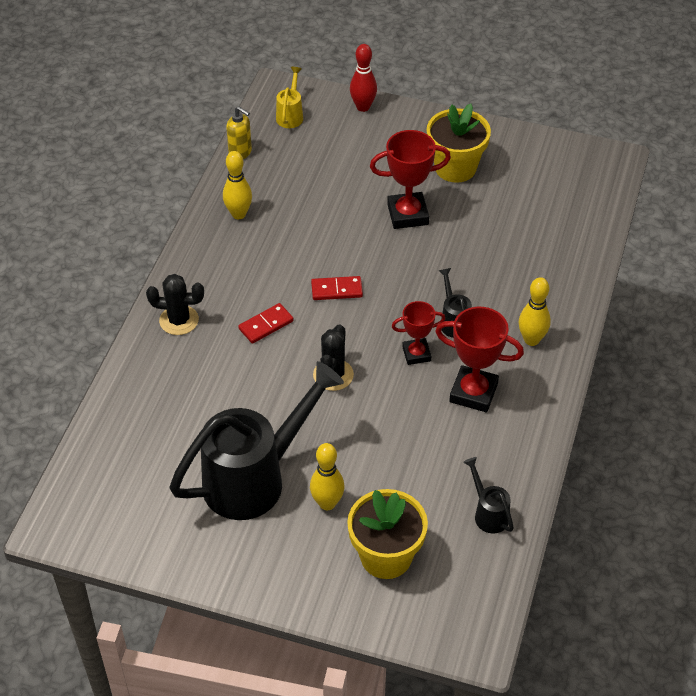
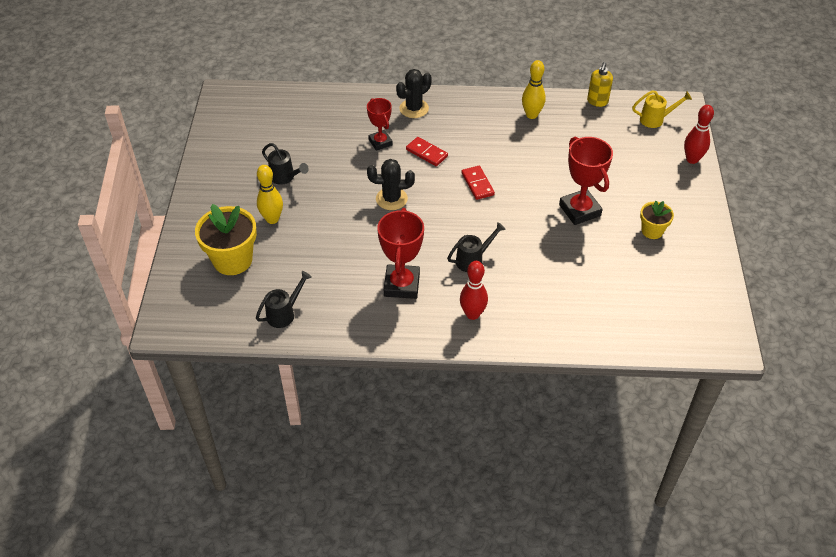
camera: 75 degrees right, 0 degrees up
black cactus [146,274,204,335] -> black cactus turned 60 degrees clockwise [396,69,432,118]
black watering can [170,361,344,520] -> black watering can [262,143,309,185], size x0.42
red trophy [392,301,445,365] -> red trophy moved to [367,98,393,151]
yellow flower pot [427,104,491,183] -> yellow flower pot [640,201,674,239], size x0.56
yellow bowling pin [519,277,551,346] -> red bowling pin [460,261,488,320]

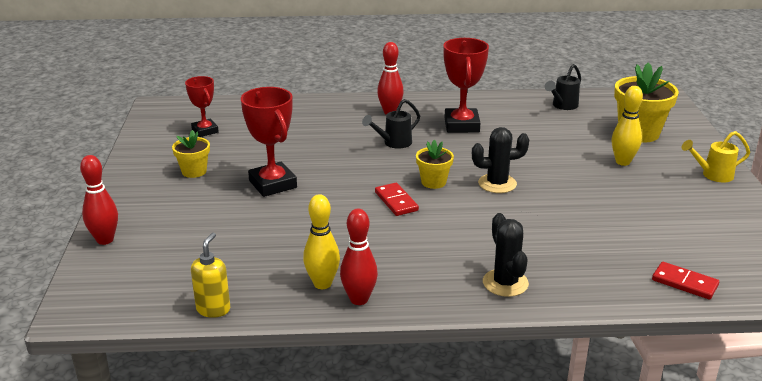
camera: 175 degrees right, 20 degrees down
black watering can [262,143,309,185] -> none
red trophy [367,98,393,151] -> red trophy moved to [185,76,219,137]
black cactus [396,69,432,118] -> black cactus turned 60 degrees counterclockwise [483,213,529,297]
red domino [406,137,448,166] -> red domino moved to [652,262,719,299]
yellow watering can [632,90,692,128] -> yellow watering can moved to [682,131,750,182]
none -> red bowling pin [340,209,378,305]
none -> yellow flower pot [416,140,454,189]

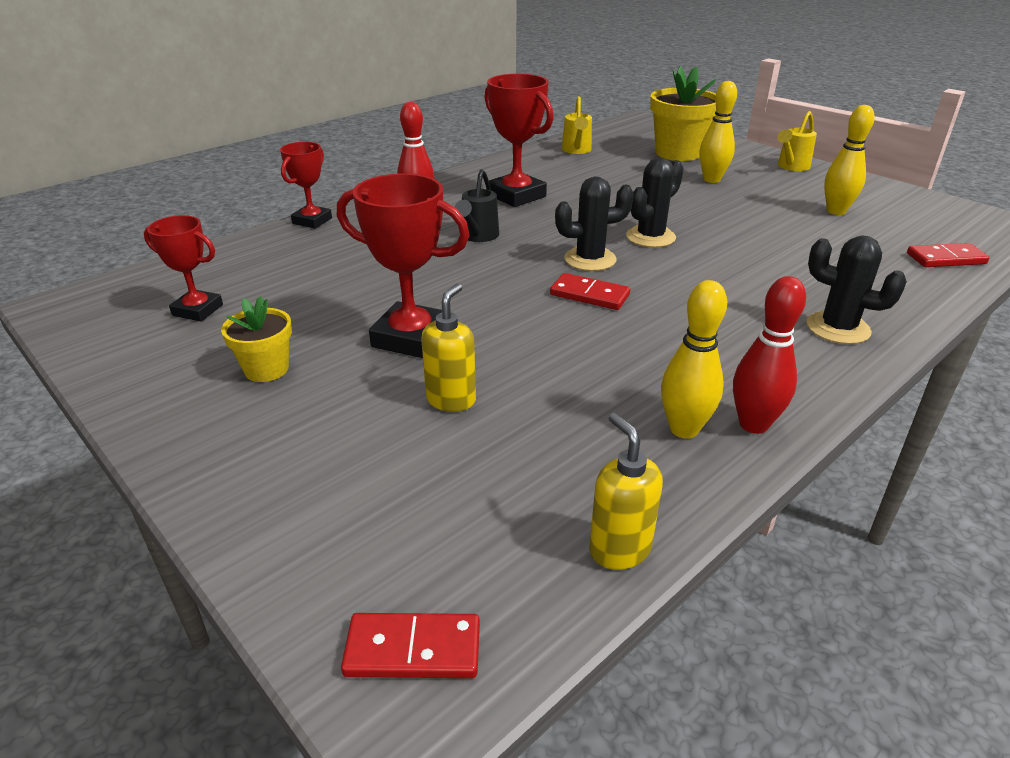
camera: 40 degrees left, 5 degrees up
red bowling pin [80,155,118,245] -> none
yellow flower pot [416,140,454,189] -> black cactus [555,177,634,271]
black watering can [545,64,581,110] -> yellow watering can [562,96,592,154]
none -> red trophy [280,142,332,229]
none -> red domino [341,613,480,678]
none -> yellow soap dispenser [421,284,476,412]
none -> yellow bowling pin [824,105,875,215]

